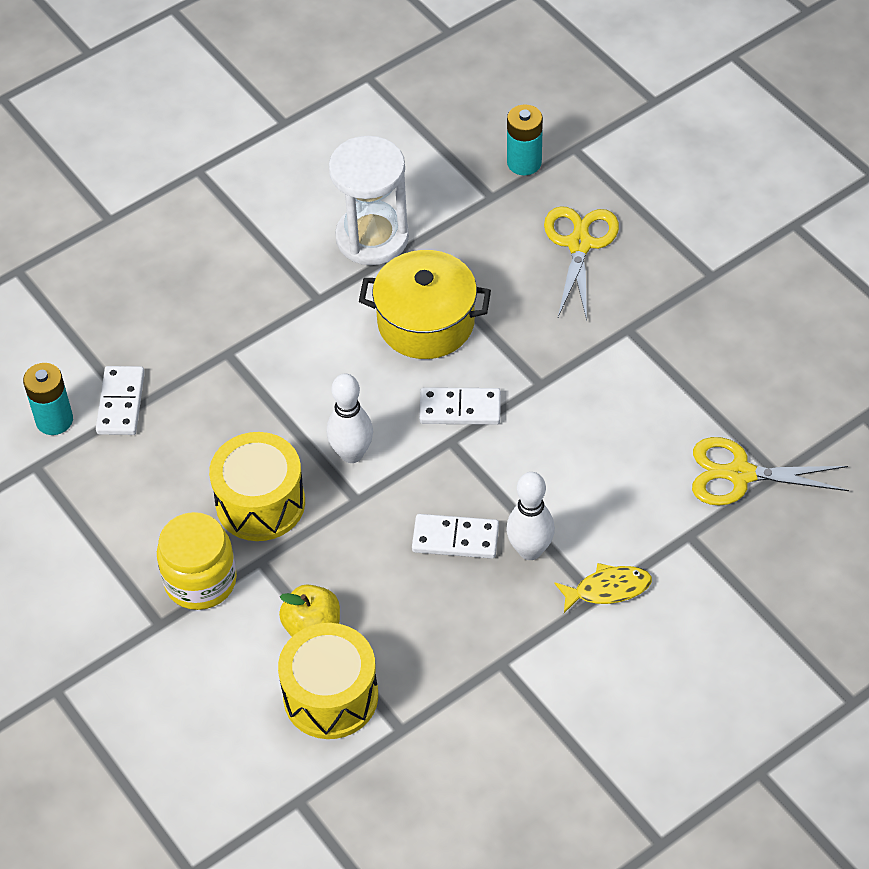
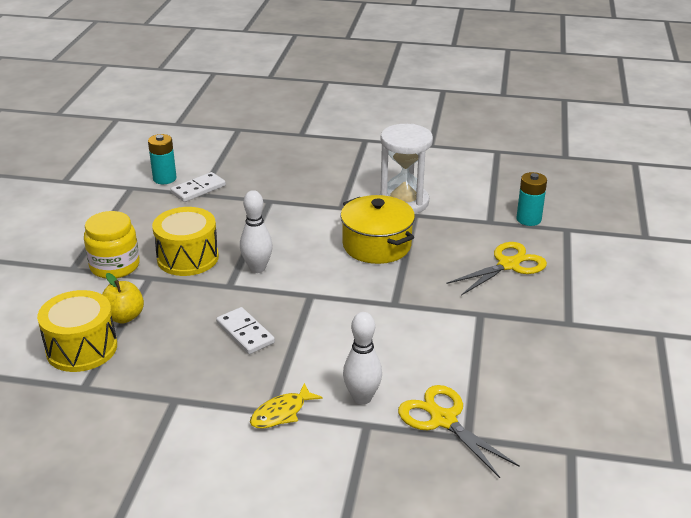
camera: 45 degrees right, 20 degrees down
white domino [419,387,501,425] -> none
white bowling pin [506,472,555,560] -> white bowling pin moved to [343,312,382,405]
yellow fish [554,563,652,613] -> yellow fish turned 105 degrees clockwise [250,383,323,429]

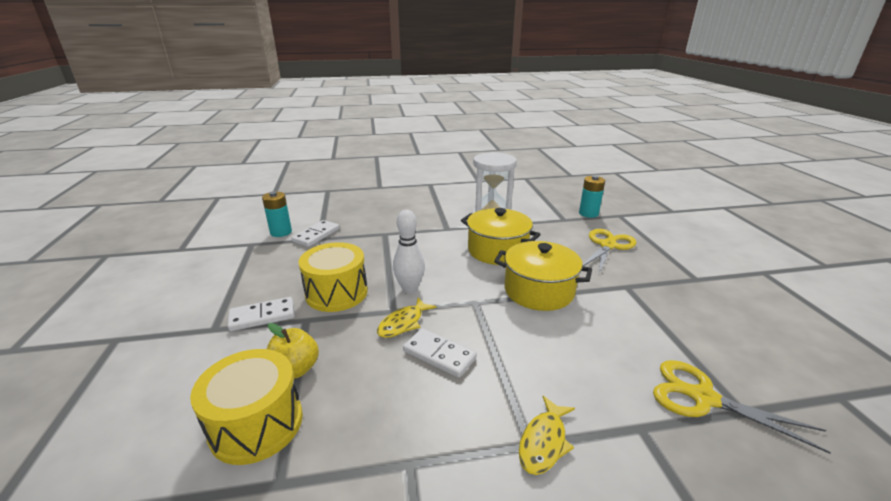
camera: 20 degrees left, 5 degrees down
yellow jar [84,211,140,279] -> white domino [228,297,295,331]
white bowling pin [343,312,382,405] -> none
none -> yellow fish [377,298,437,338]
none -> yellow pot [494,241,592,311]

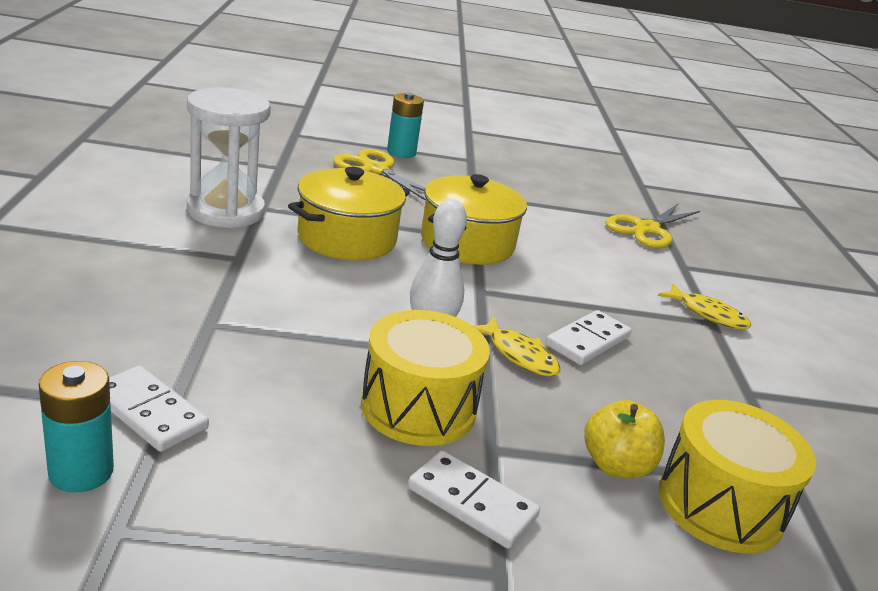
camera: 85 degrees left, 0 degrees up
white domino [228,297,295,331] -> white domino turned 45 degrees counterclockwise [408,450,540,549]
turquoise battery [579,175,605,218] -> turquoise battery moved to [387,92,424,158]

